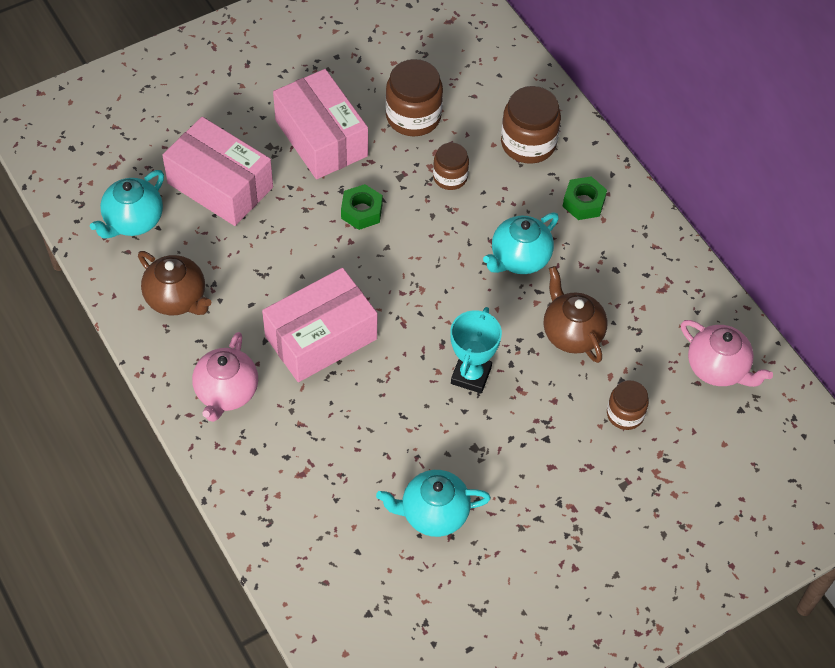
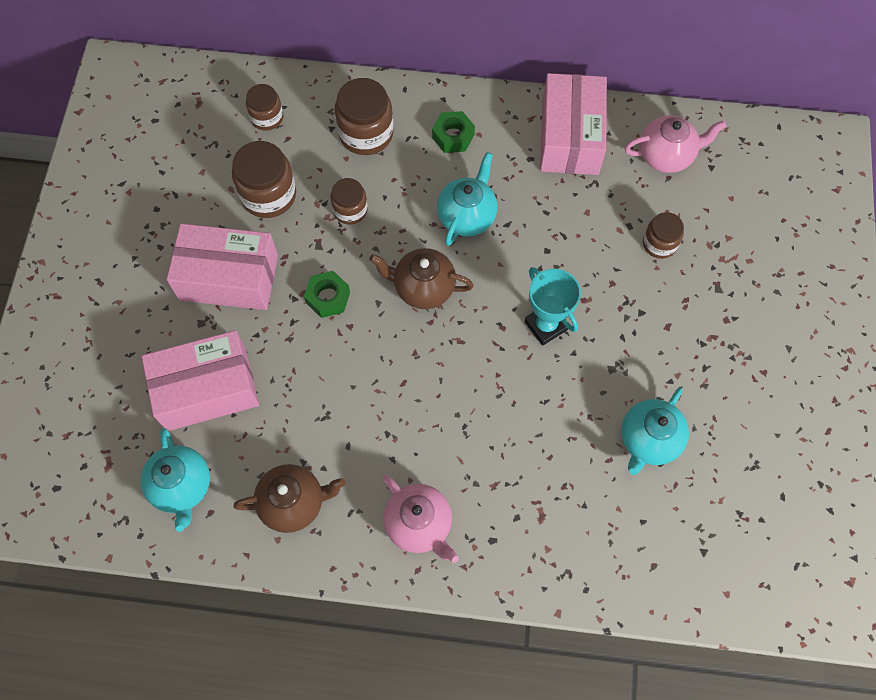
camera: 50 degrees left, 10 degrees up
pink box [262,268,377,382] -> pink box moved to [540,73,607,175]
turquoise teapot [483,212,559,274] -> turquoise teapot turned 150 degrees counterclockwise [437,152,498,246]
brown teapot [544,266,608,363] -> brown teapot moved to [369,248,474,309]
none -> brown jar [246,84,283,131]

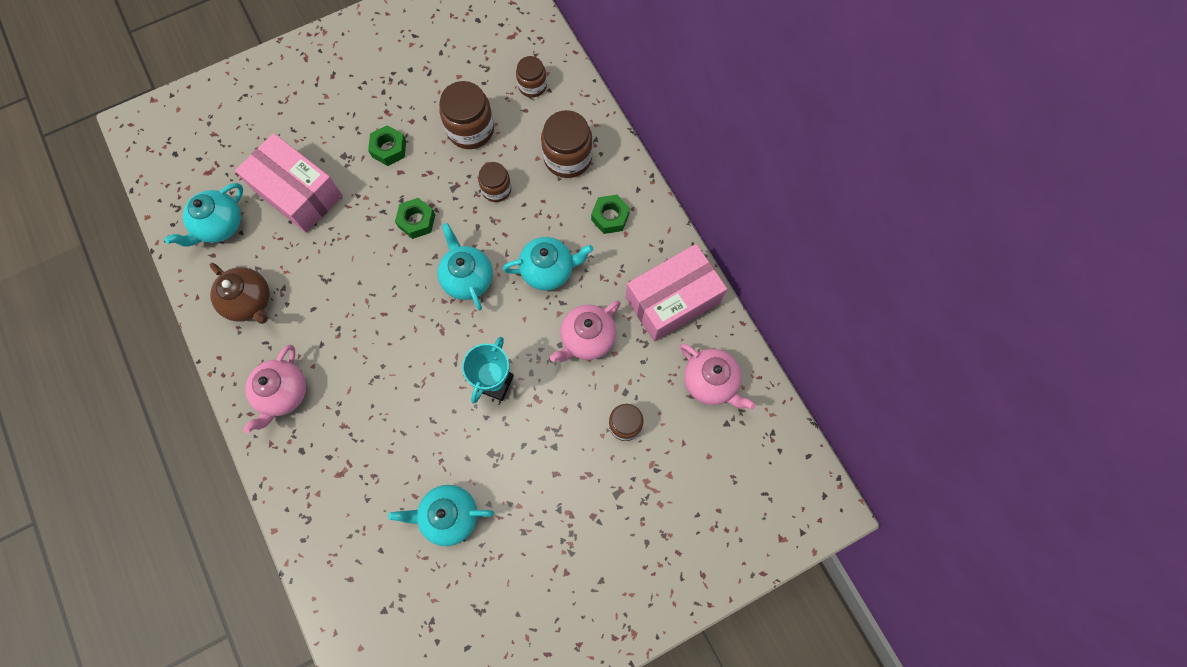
camera: 55 degrees right, 5 degrees up
pink box [166,223,278,310] -> green nut [368,125,406,166]
brown teapot [369,248,474,309] -> turquoise teapot [438,223,493,310]
none -> pink teapot [550,301,621,362]

